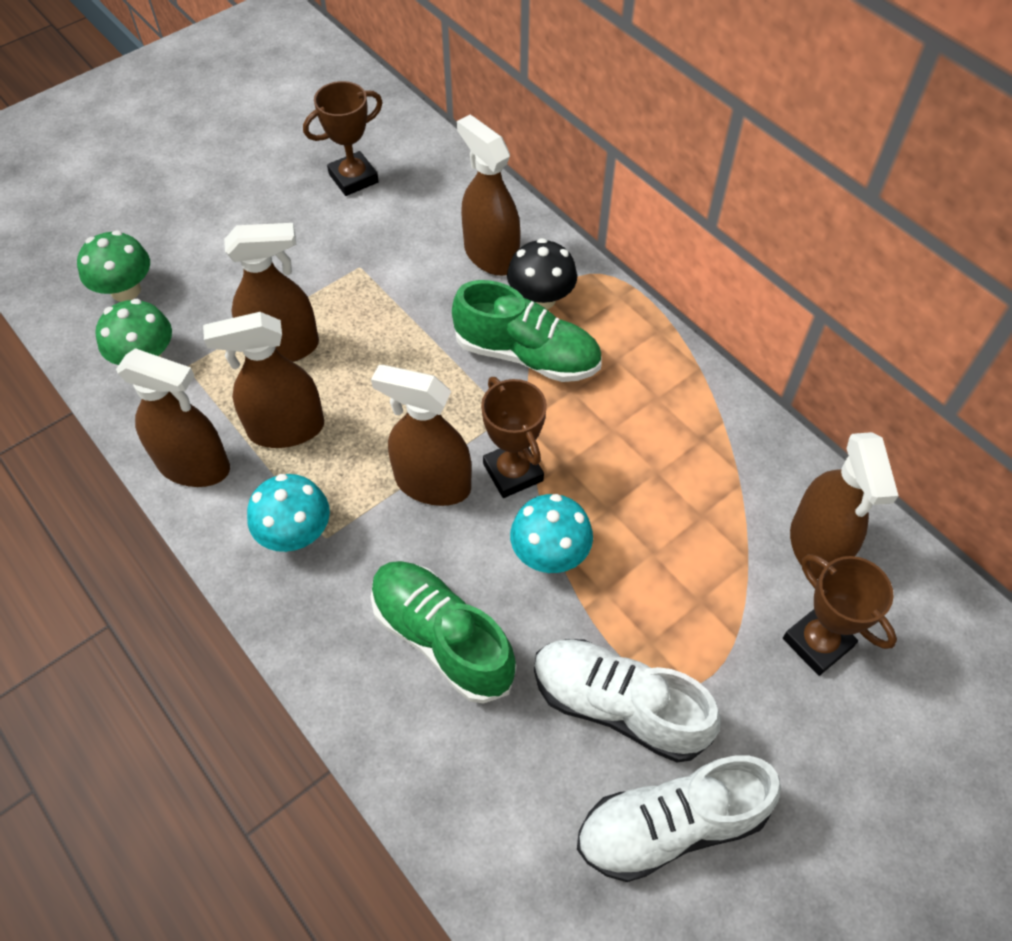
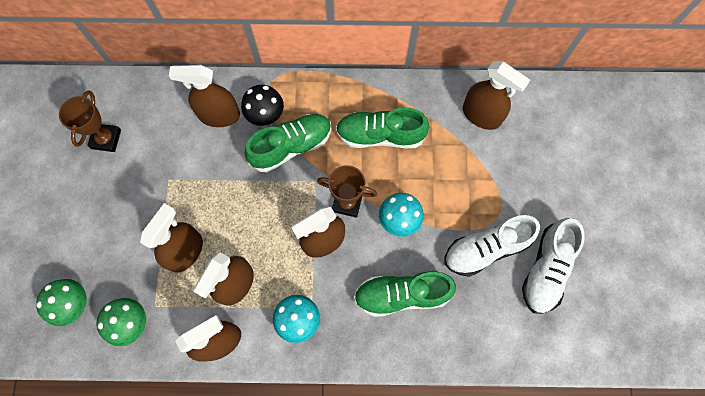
camera: 50 degrees left, 15 degrees up
brown trophy [783,554,897,676] -> none
none -> green shoe [336,108,430,148]

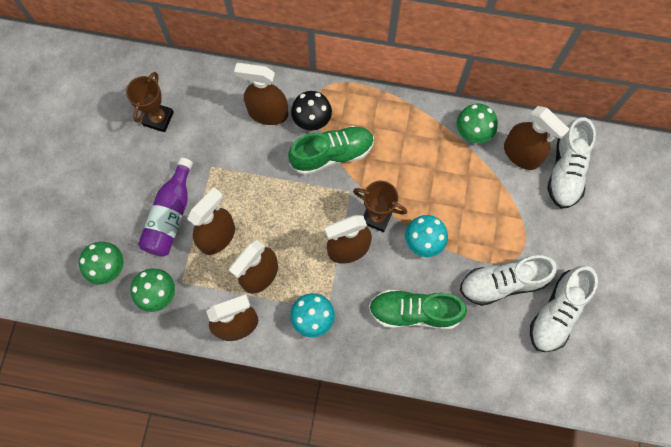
camera: 10 degrees right, 0 degrees up
green shoe [336,108,430,148] -> none
none -> purple bottle [138,158,193,257]
none -> green mushroom [457,104,498,143]
none -> white shoe [547,117,596,209]

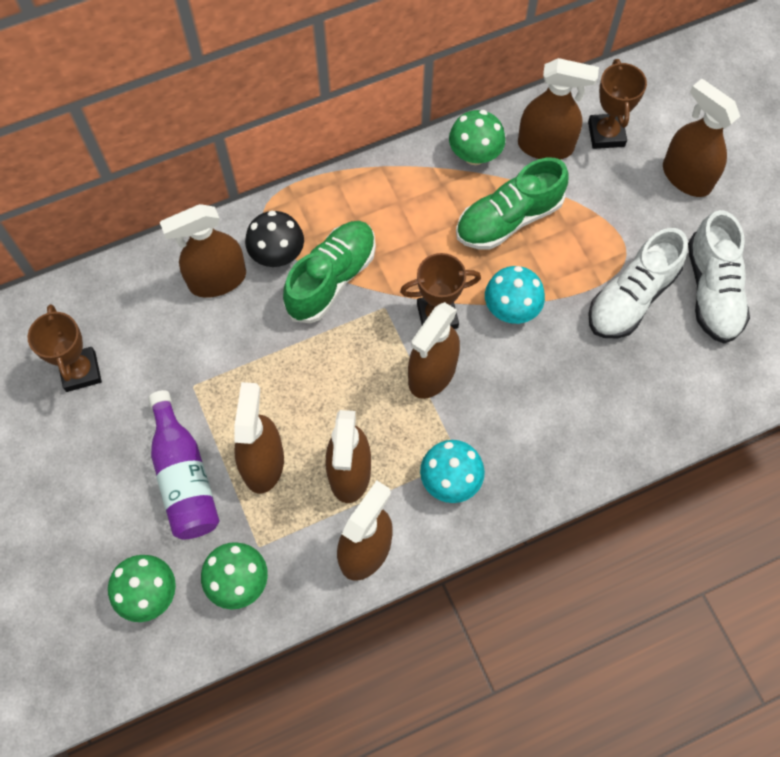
camera: 35 degrees left, 5 degrees down
green shoe [369,290,467,329] -> green shoe moved to [456,158,569,250]
white shoe [547,117,596,209] -> brown trophy [588,59,647,149]
none -> brown spray bottle [663,79,740,197]

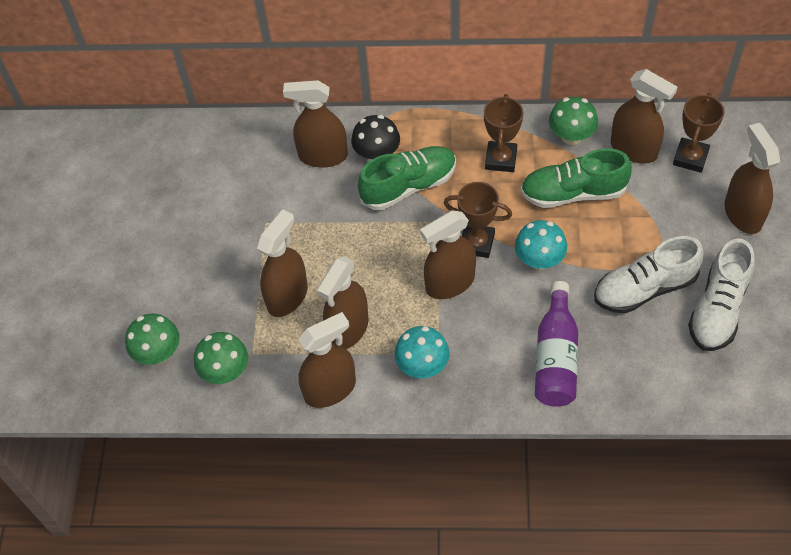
camera: 30 degrees right, 10 degrees down
brown trophy [28,304,102,392] -> brown trophy moved to [484,94,523,172]
purple bottle [148,390,220,539] -> purple bottle moved to [535,281,578,406]

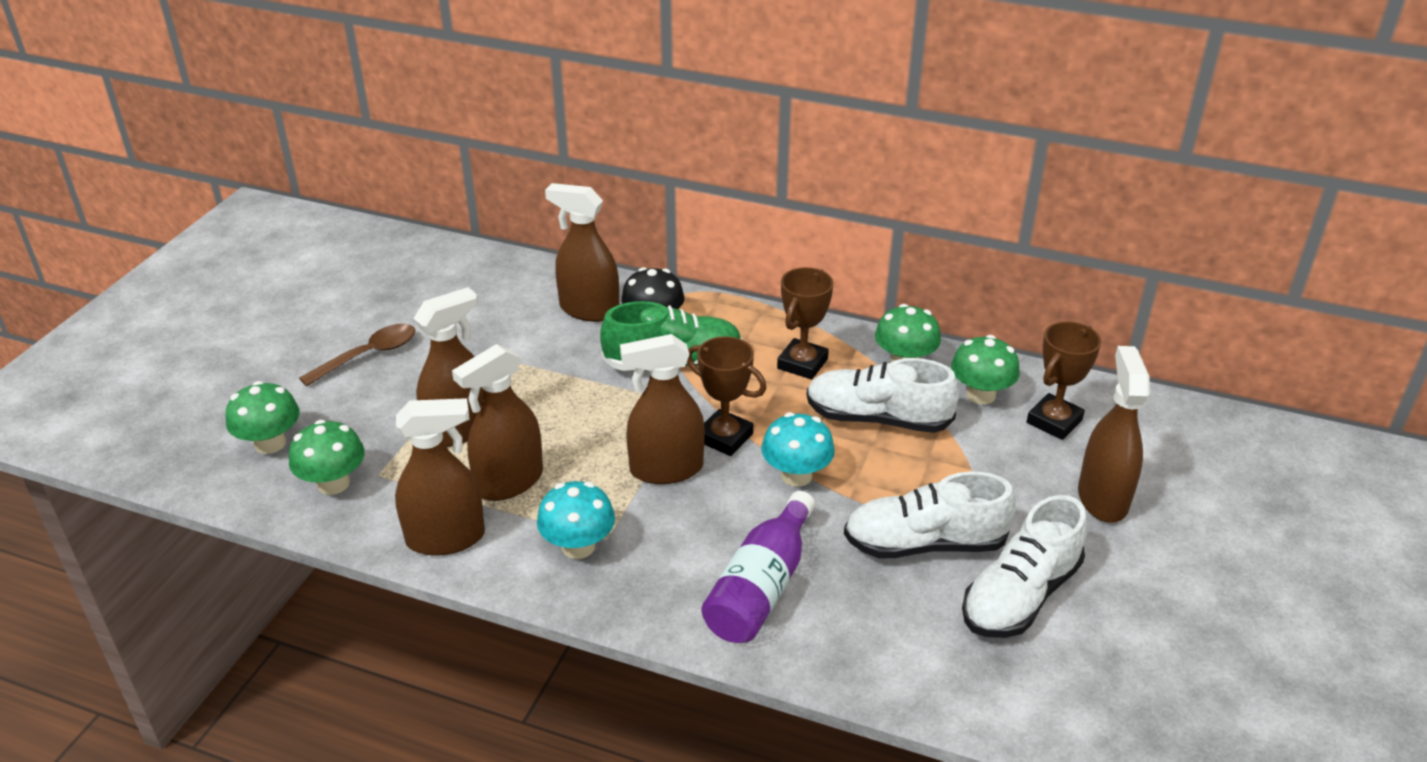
camera: 15 degrees right, 20 degrees down
green shoe [520,148,632,208] -> white shoe [806,358,959,433]
brown spray bottle [611,69,677,164] -> green mushroom [951,335,1020,405]
none -> brown spoon [299,324,415,386]

